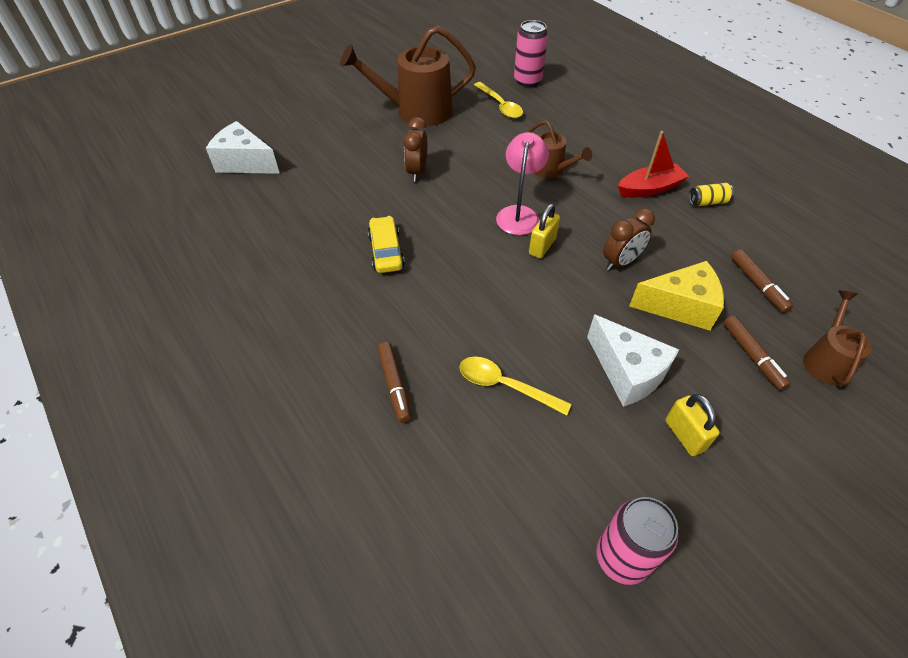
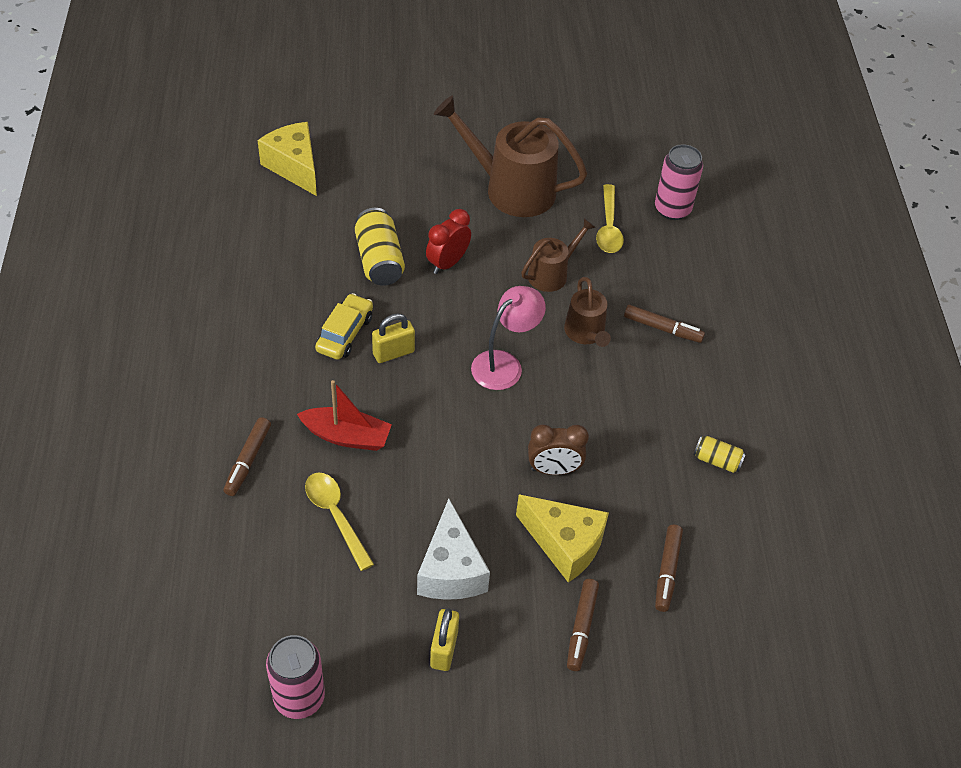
camera: 30 degrees right, 0 degrees up
white cheese [206,121,280,174] -> yellow cheese [258,122,317,196]
brown clock [404,117,427,182] -> red clock [426,209,471,274]
yellow padlock [529,204,560,259] -> yellow padlock moved to [372,313,415,363]
red boat [618,131,689,197] -> red boat moved to [297,380,392,451]
brown watering can [803,291,872,385] -> brown watering can moved to [521,218,596,292]
none -> yellow can [355,208,405,286]
none -> brown marker [624,305,705,343]

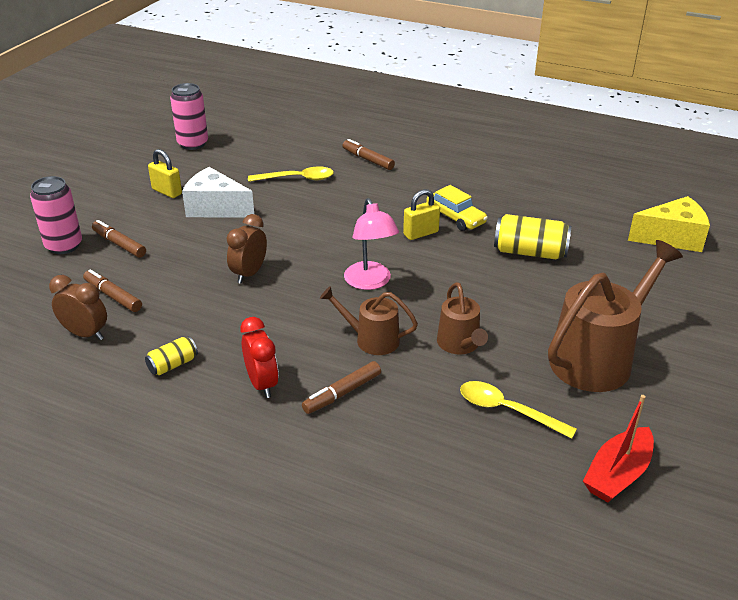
camera: 120 degrees right, 15 degrees down
red boat [297,380,392,451] -> red boat moved to [583,395,654,502]
yellow padlock [372,313,415,363] -> yellow padlock turned 60 degrees clockwise [403,189,440,240]
red clock [426,209,471,274] -> red clock moved to [240,317,279,398]
yellow cheese [516,495,609,583] -> none
pink can [655,144,703,220] -> pink can moved to [30,176,82,254]
none -> brown clock [49,275,107,340]

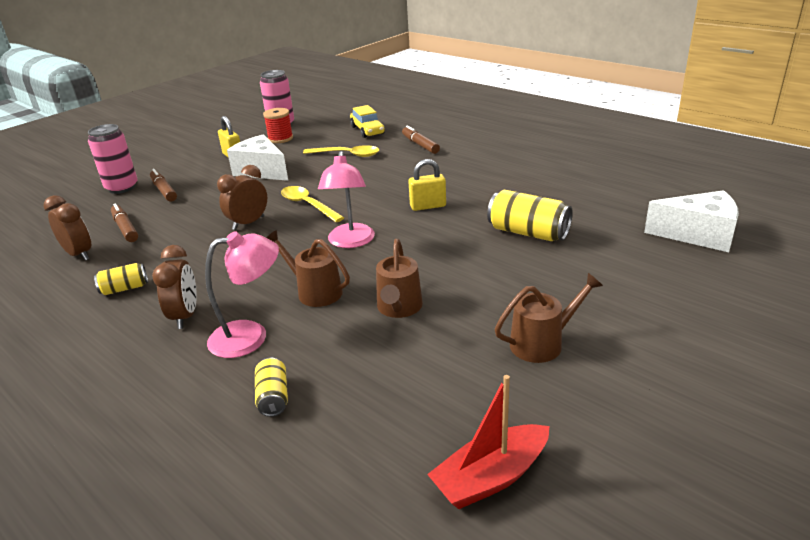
camera: 20 degrees right, 5 degrees down
red clock [240,317,279,398] -> brown clock [152,245,197,329]
brown marker [302,361,381,414] -> pink lamp [205,231,279,358]
yellow car [426,185,488,231] -> yellow car moved to [350,105,385,138]
yellow spoon [460,381,577,439] -> yellow spoon moved to [281,186,344,222]
brown watering can [548,240,683,392] -> brown watering can [495,273,603,363], size x0.55
yellow cheese [628,196,710,252] -> white cheese [644,190,739,252]
none -> yellow can [255,358,288,417]
none -> red spool [263,108,293,143]

